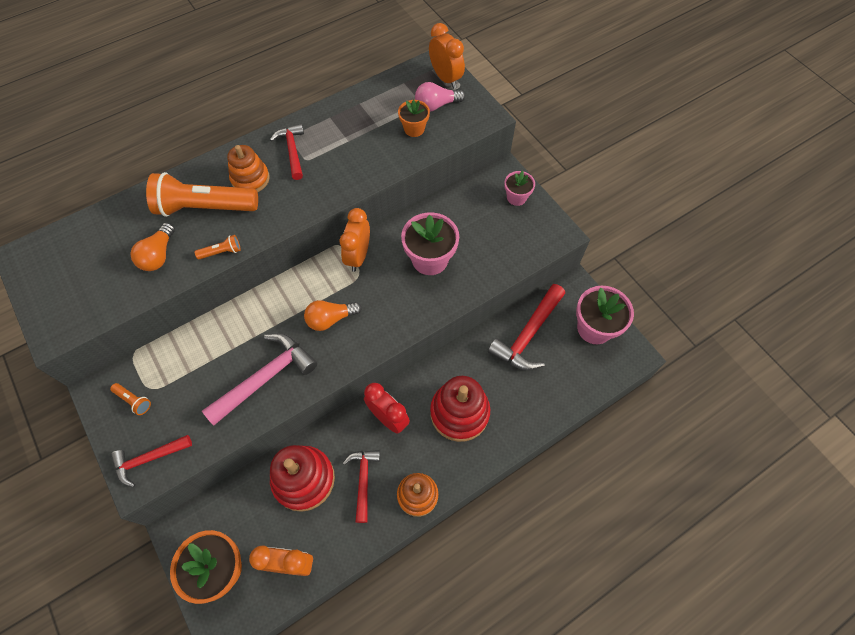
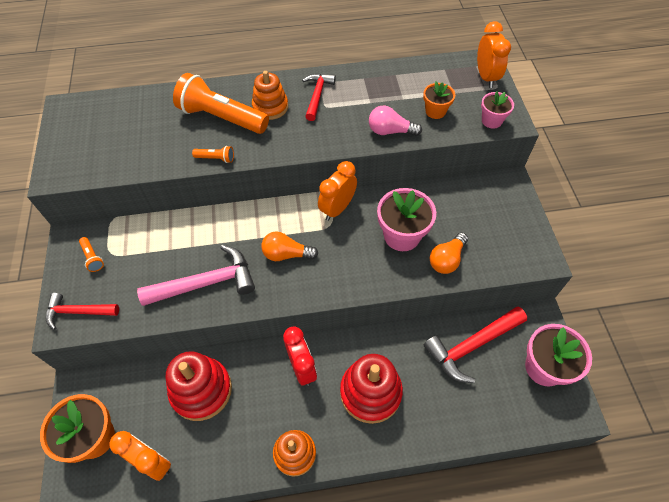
camera: 25 degrees right, 5 degrees down
orange light bulb [131,223,175,271] -> orange light bulb moved to [430,233,468,274]
red hammer [343,450,380,523] -> none
pink light bulb [415,82,465,112] -> pink light bulb moved to [369,106,422,136]
pink flower pot [504,171,535,206] -> pink flower pot moved to [481,91,514,129]

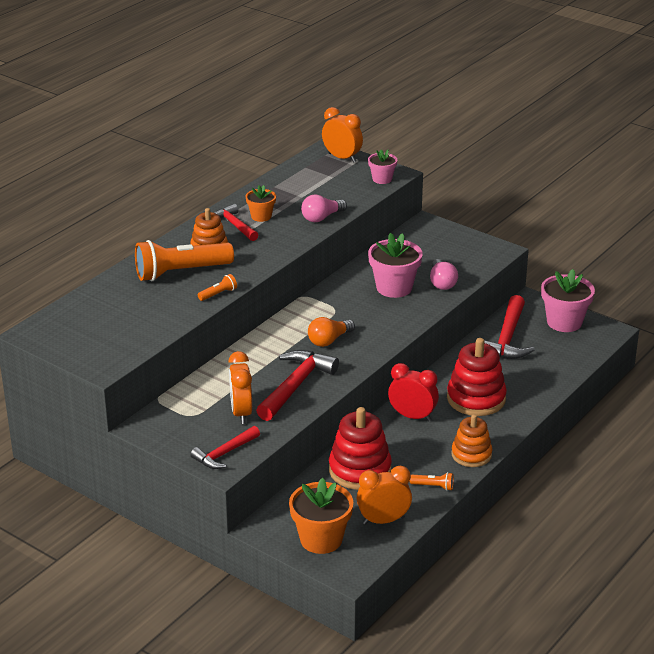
camera: 45 degrees left, 25 degrees down
orange flashlight [79,237,104,272] -> orange flashlight moved to [410,472,454,491]
pink hammer [137,245,255,306] -> red hammer [256,350,339,421]
orange clock [318,161,357,221] -> orange clock moved to [229,351,252,424]
orange flower pot [423,82,455,119] -> orange flower pot moved to [246,185,276,222]
orange light bulb [430,233,468,274] -> pink light bulb [430,259,458,290]

